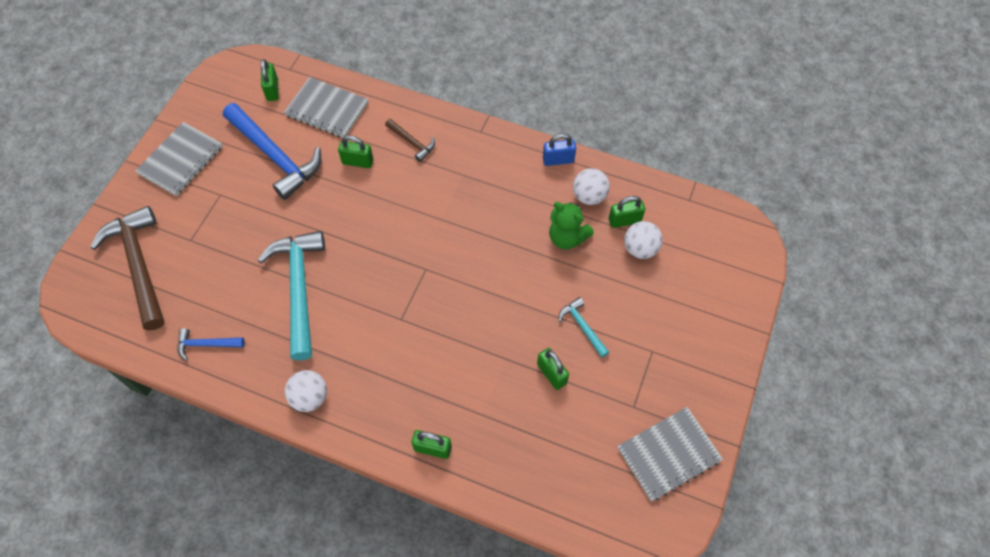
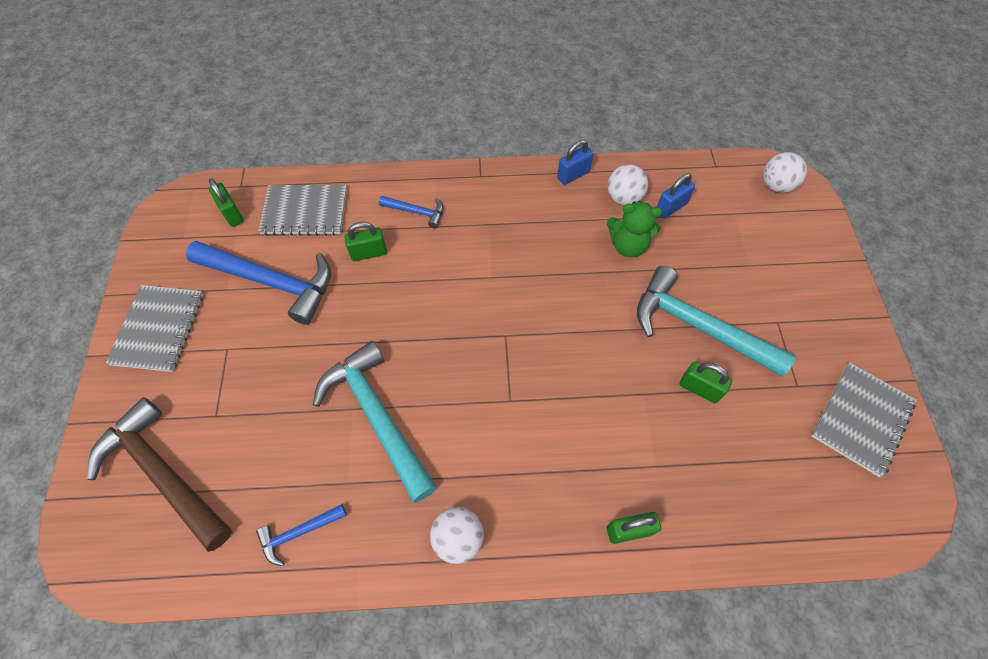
camera: 25 degrees left, 0 degrees up
brown hammer [385,119,435,162] -> blue hammer [379,196,443,228]
turquoise hammer [559,297,609,358] -> turquoise hammer [637,266,796,377], size x2.11
green padlock [609,196,645,228] -> blue padlock [657,173,695,219]
white ball [624,221,663,259] -> white ball moved to [763,152,807,193]

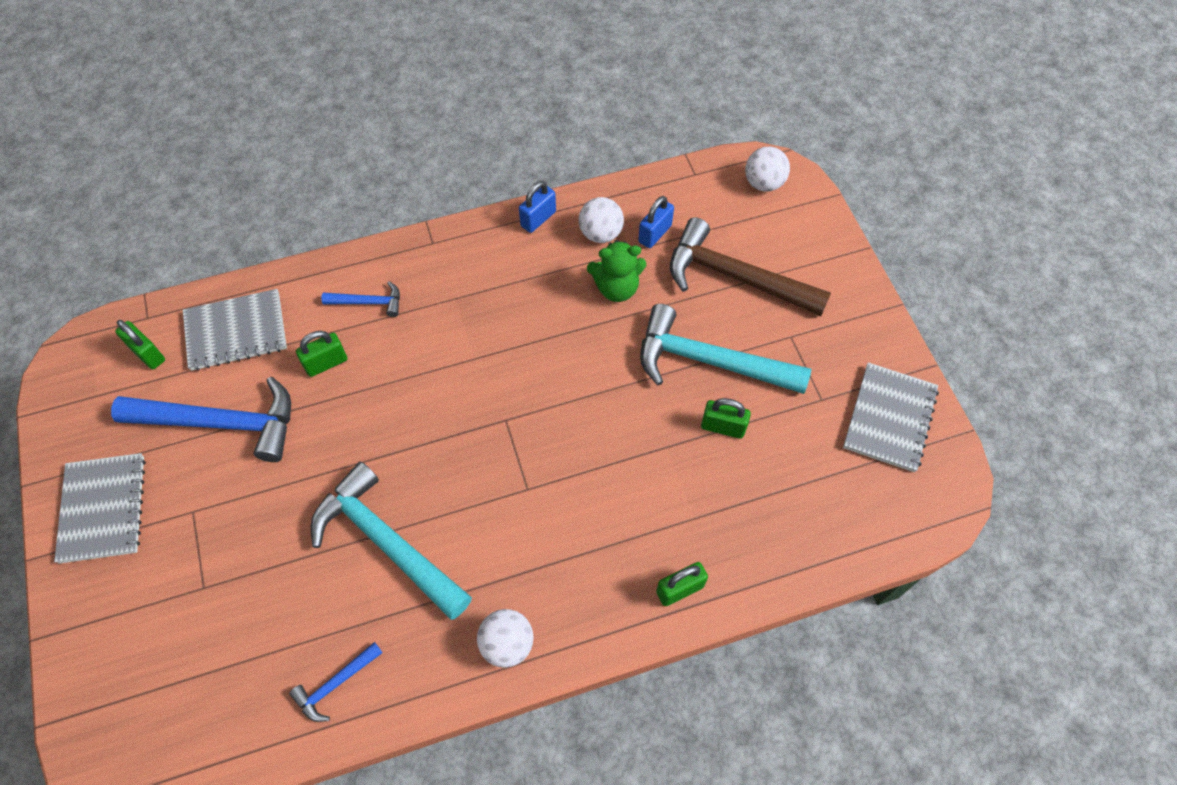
camera: 15 degrees left, 0 degrees up
brown hammer [87,397,232,552] -> brown hammer moved to [670,217,831,316]

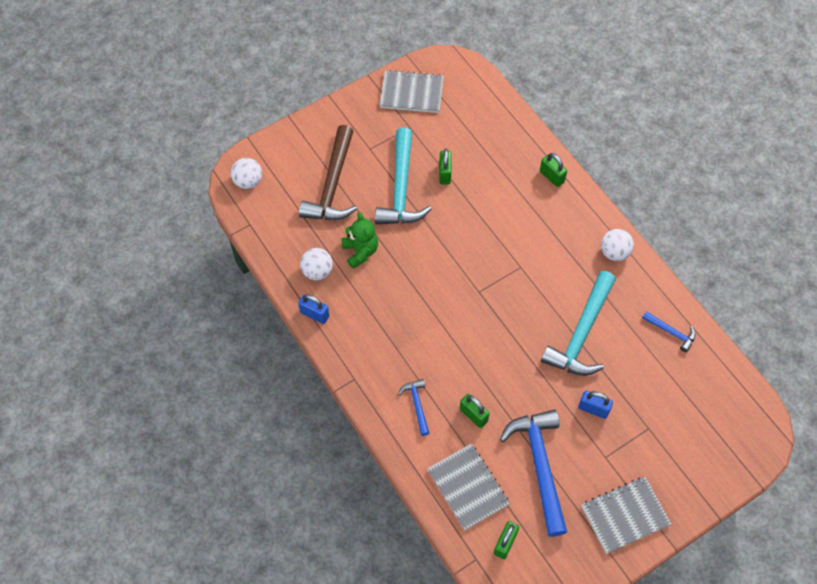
camera: 105 degrees left, 0 degrees up
blue padlock [638,196,674,248] -> blue padlock moved to [578,391,613,419]

